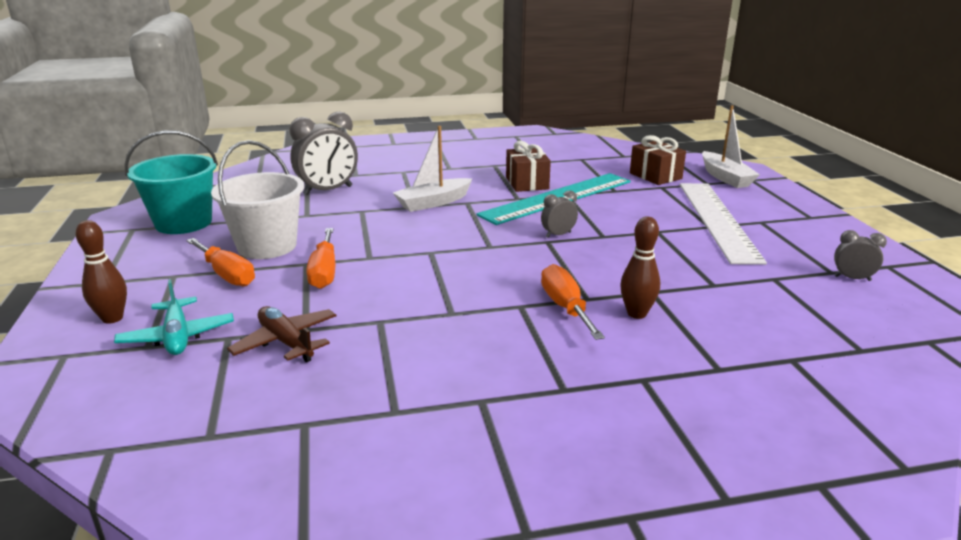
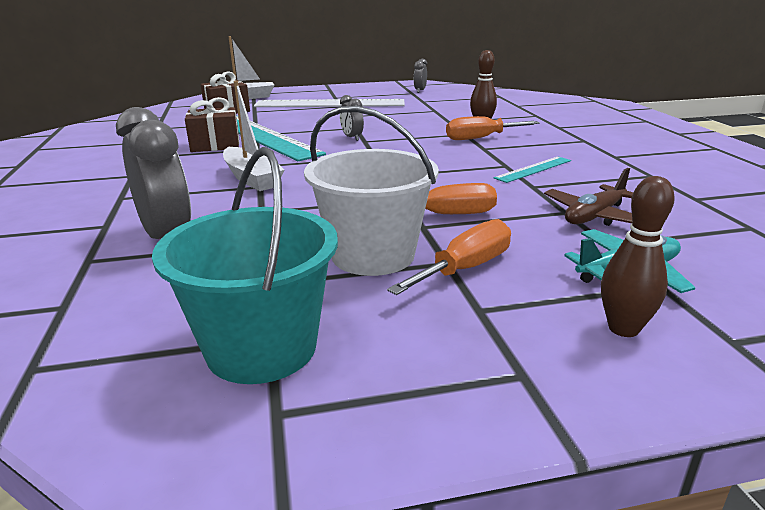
camera: 90 degrees left, 0 degrees up
none -> turquoise ruler [494,157,571,183]

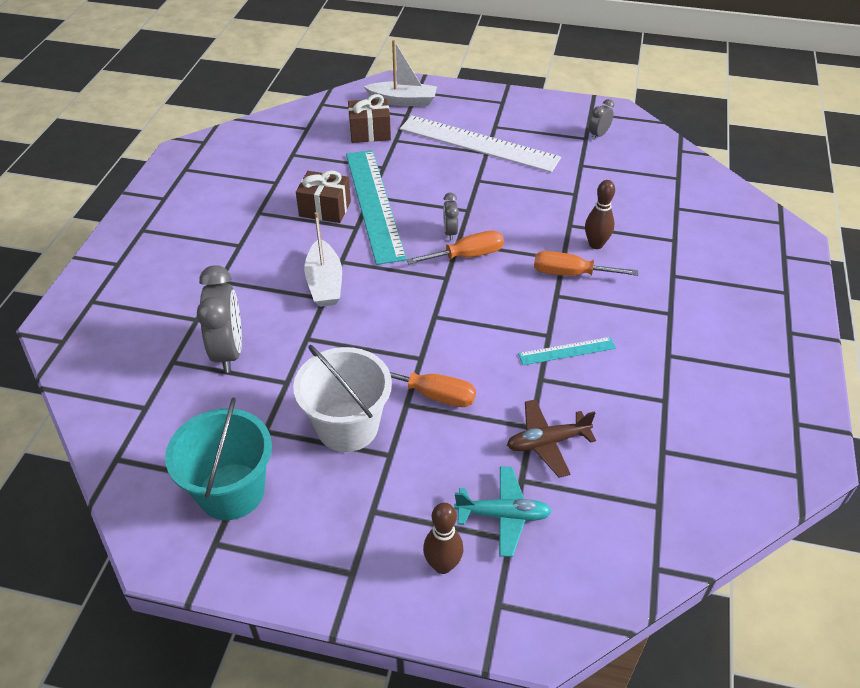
camera: 25 degrees right, 20 degrees up
orange screwdriver [387,219,511,295] -> orange screwdriver moved to [406,231,504,264]

